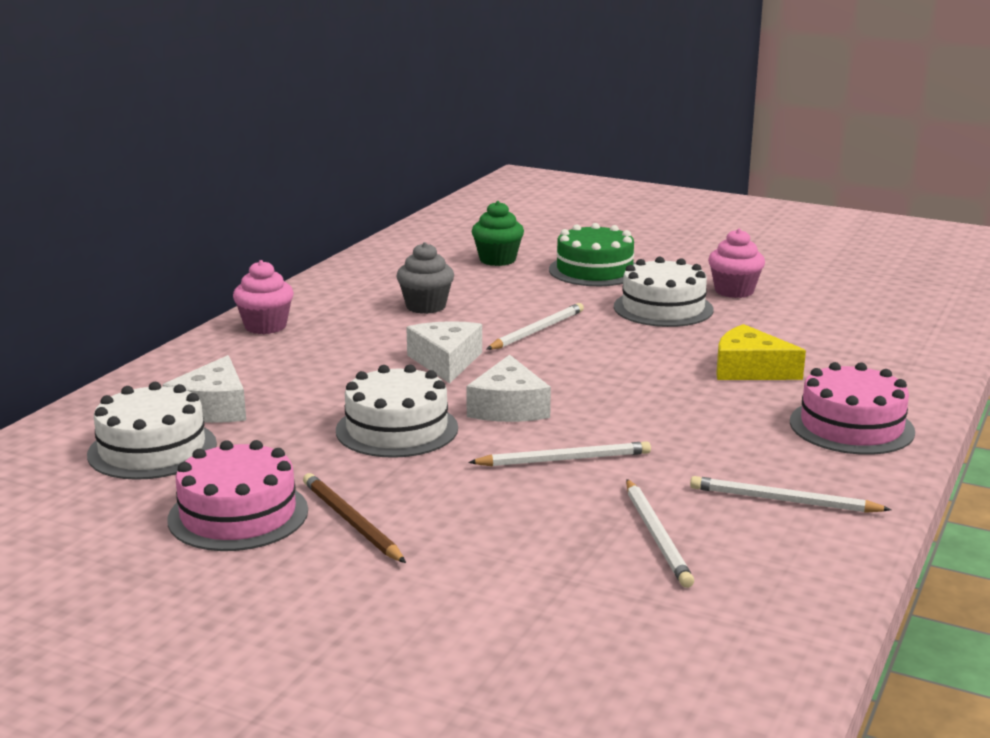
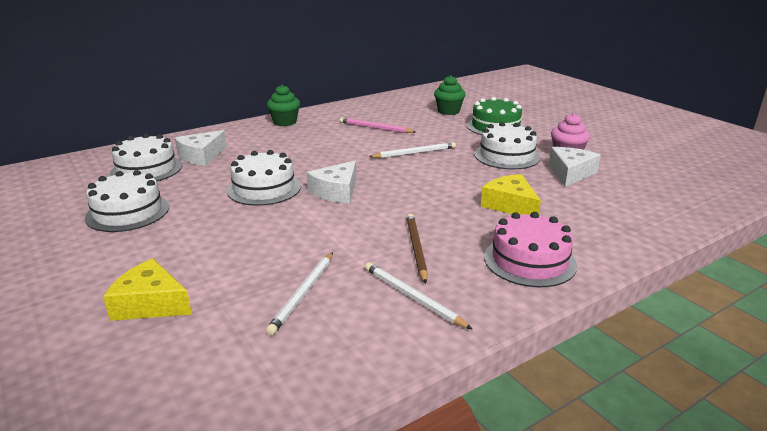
camera: 30 degrees right, 5 degrees up
pink cake [167,440,308,551] -> white cake [85,170,169,232]
pink cupcake [233,260,294,334] -> green cupcake [267,85,300,126]
brown pencil [303,473,406,563] -> brown pencil moved to [407,214,428,284]
grey cupcake [397,242,454,314] -> pink pencil [339,117,415,133]
white cheese [406,321,482,383] -> white cheese moved to [549,147,601,187]
white pencil [468,441,651,466] -> none
none -> yellow cheese [103,258,192,321]

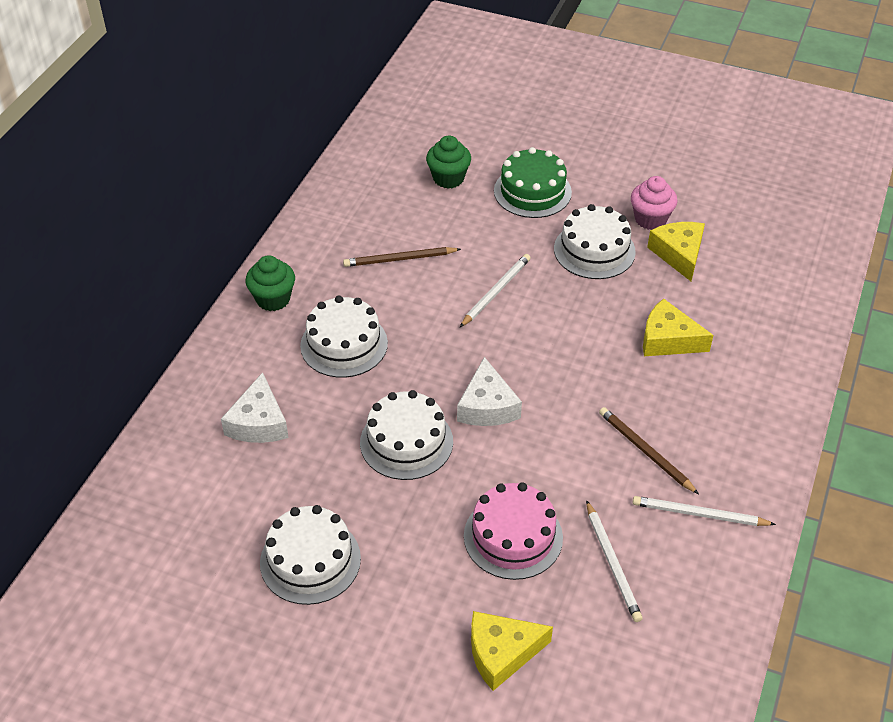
camera: 35 degrees left, 20 degrees up
white cake [110,133,182,181] -> white cake moved to [300,296,388,378]
pink pencil [339,117,415,133] -> brown pencil [343,247,461,267]
pink cake [484,212,577,287] -> pink cake moved to [464,482,563,580]
white cheese [549,147,601,187] -> yellow cheese [647,222,705,281]

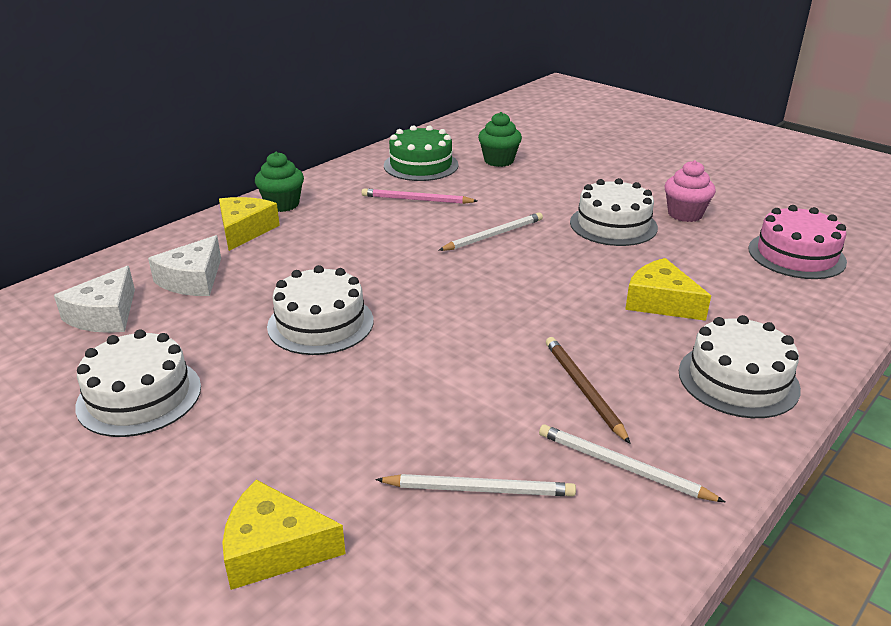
camera: 20 degrees right, 15 degrees down
white cake [300,296,388,378] -> white cake moved to [679,315,801,418]
brown pencil [343,247,461,267] -> pink pencil [362,188,477,204]
white cheese [457,357,522,426] -> white cheese moved to [54,266,135,333]
pink cake [464,482,563,580] -> pink cake moved to [748,205,847,279]
green cake [494,147,572,218] -> green cake moved to [384,125,459,181]
white pencil [586,500,643,622] -> white pencil turned 90 degrees counterclockwise [375,474,576,496]
yellow cheese [647,222,705,281] -> yellow cheese moved to [219,197,280,251]

